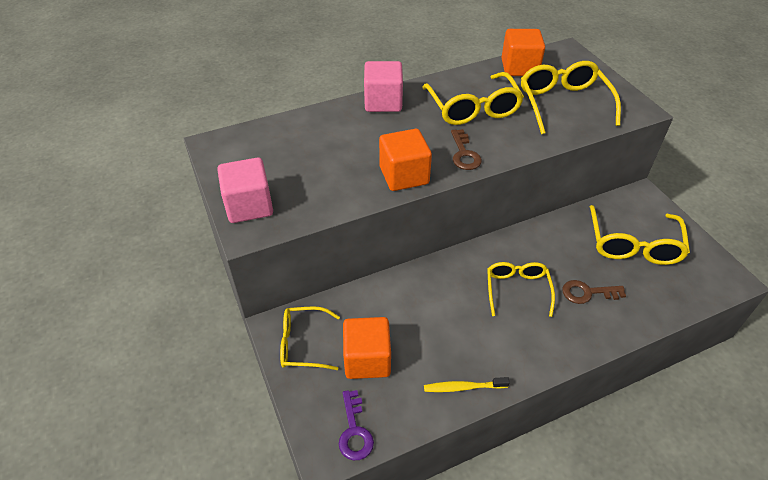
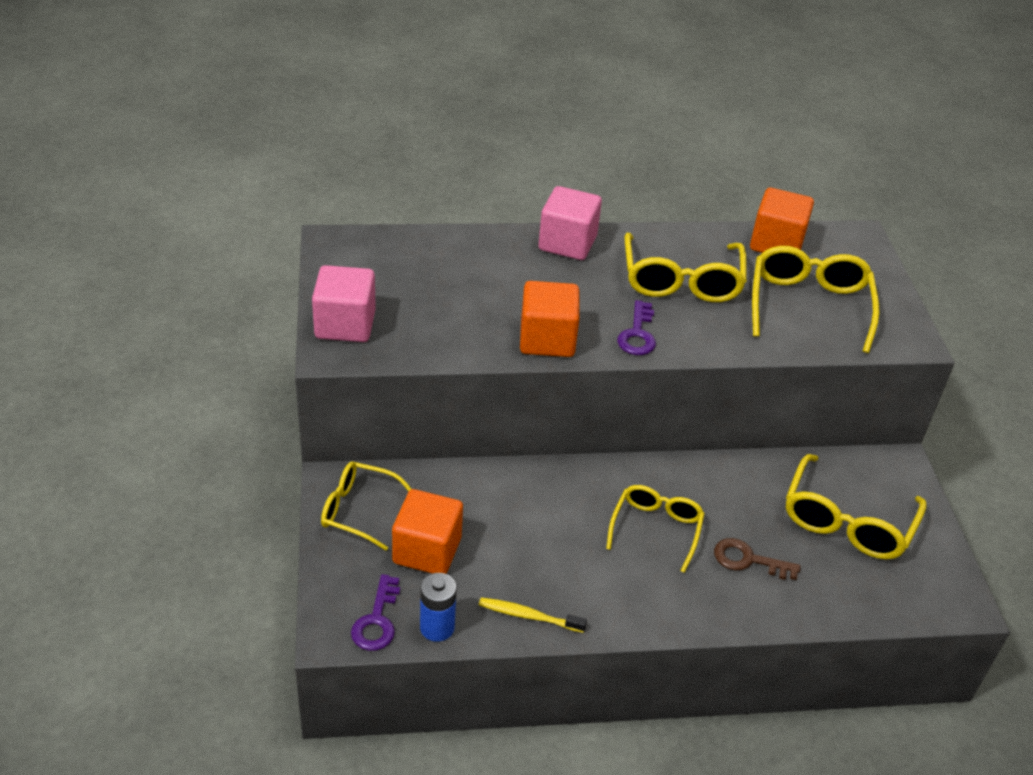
camera: 15 degrees right, 5 degrees down
brown key [451,129,482,170] -> purple key [617,300,656,355]
none -> blue battery [420,573,457,642]

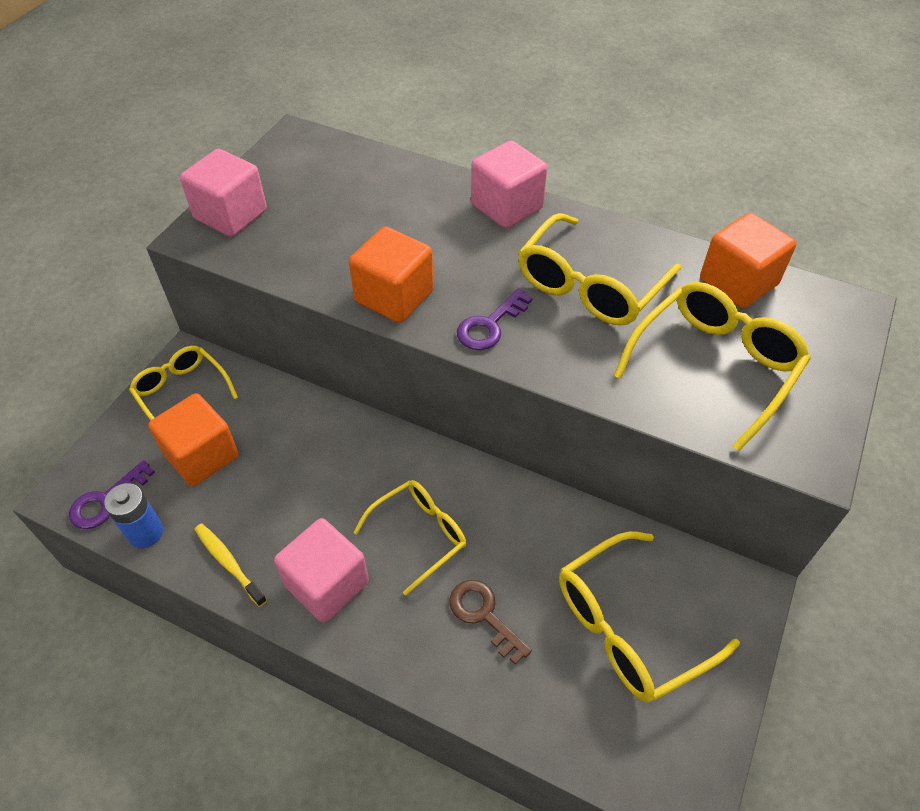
camera: 35 degrees right, 10 degrees up
none -> pink cube [274,518,369,623]

